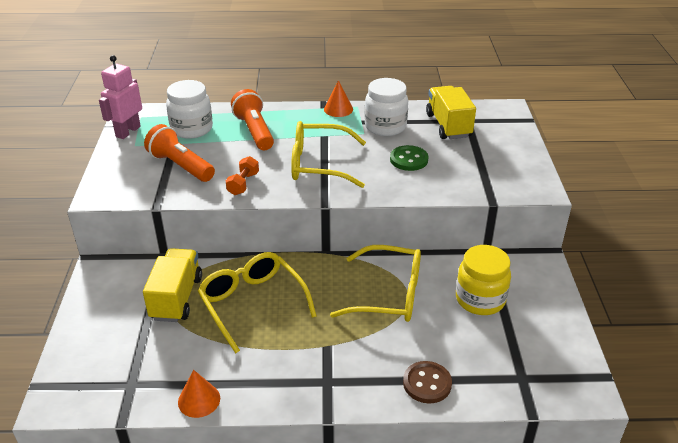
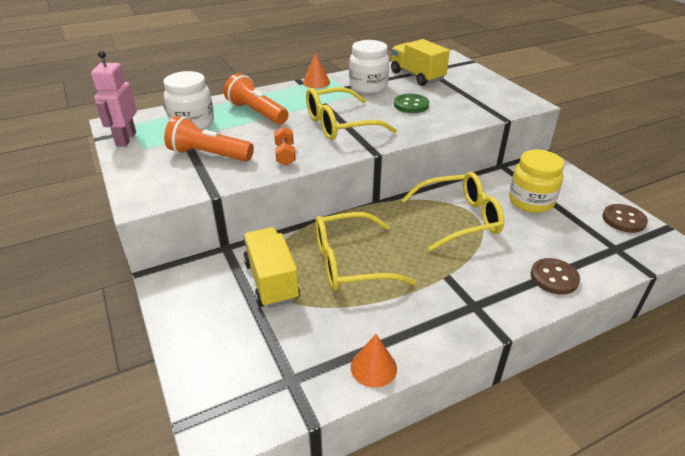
camera: 25 degrees left, 0 degrees up
yellow glasses [198,252,317,353] -> yellow glasses turned 45 degrees counterclockwise [315,212,416,291]
none -> brown button [602,204,648,233]

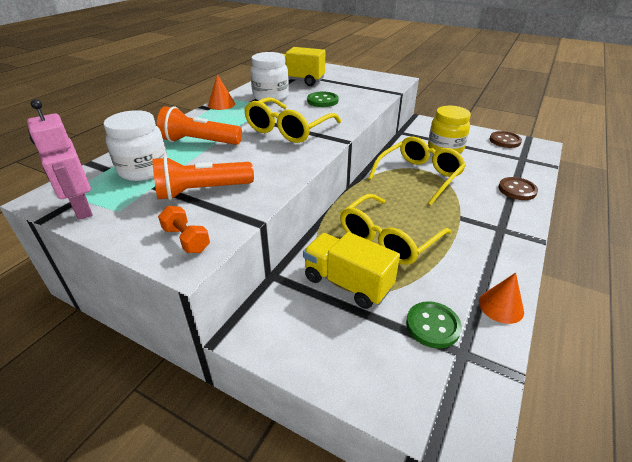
camera: 35 degrees left, 0 degrees up
orange dumbbell [274,127,296,166] -> orange dumbbell moved to [158,206,210,253]
none -> green button [406,301,462,348]

